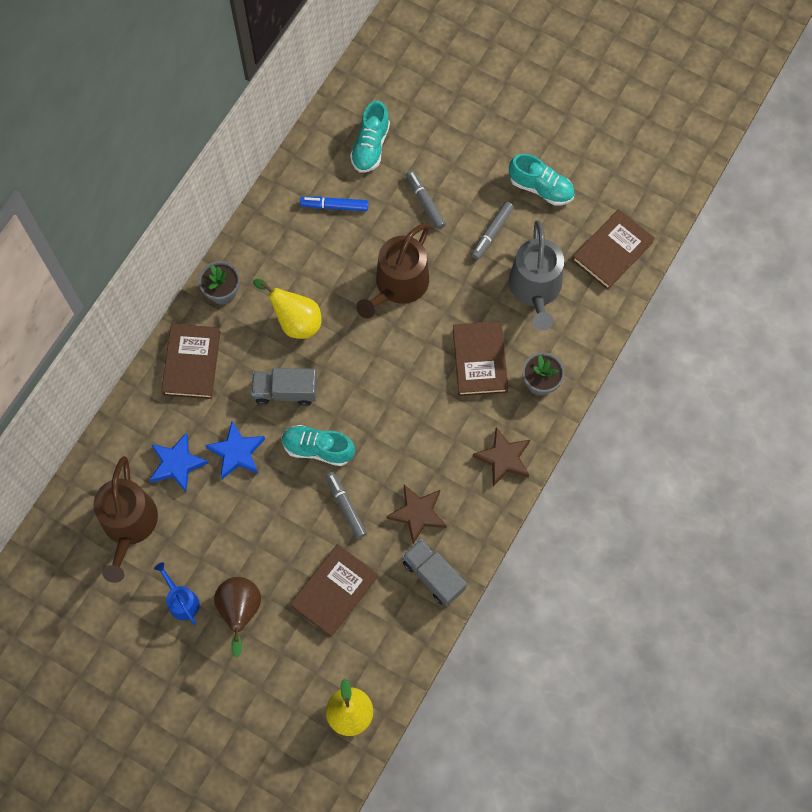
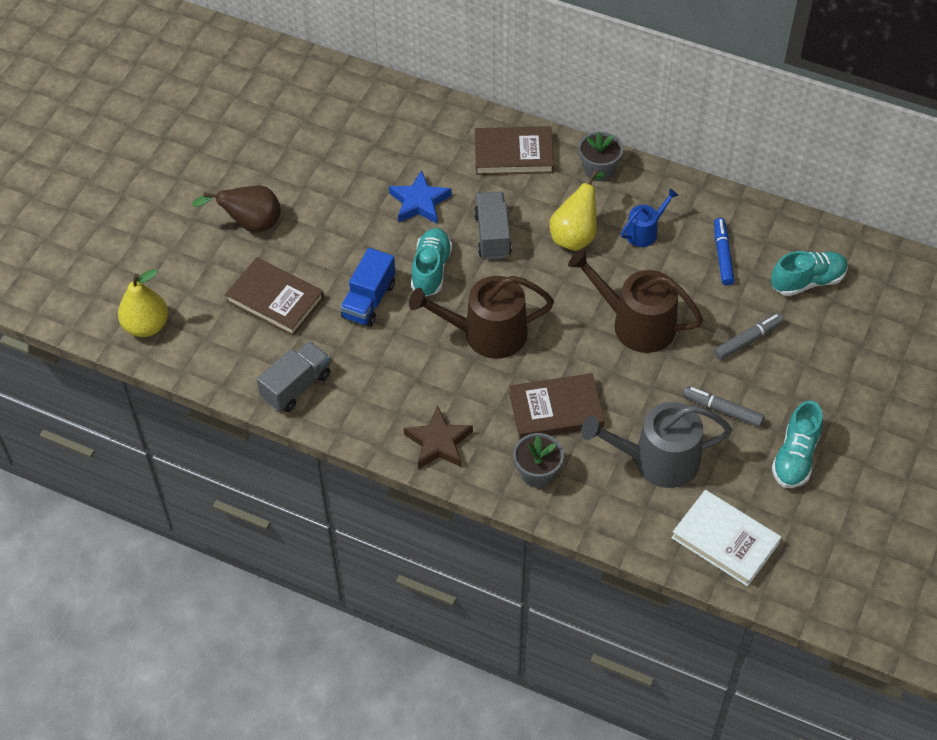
camera: 85 degrees right, 15 degrees down
brown watering can [94,456,158,583] -> brown watering can moved to [409,276,554,359]
blue star [150,433,209,492] -> none
blue watering can [154,562,200,625] -> blue watering can moved to [621,188,679,247]
grey marker [325,471,367,539] -> blue truck [340,248,395,327]
turquoise shoe [350,101,390,173] -> turquoise shoe turned 150 degrees clockwise [771,251,848,296]
brown star [387,485,447,544] -> none
brown book [572,209,655,290] -> white book [672,490,781,587]

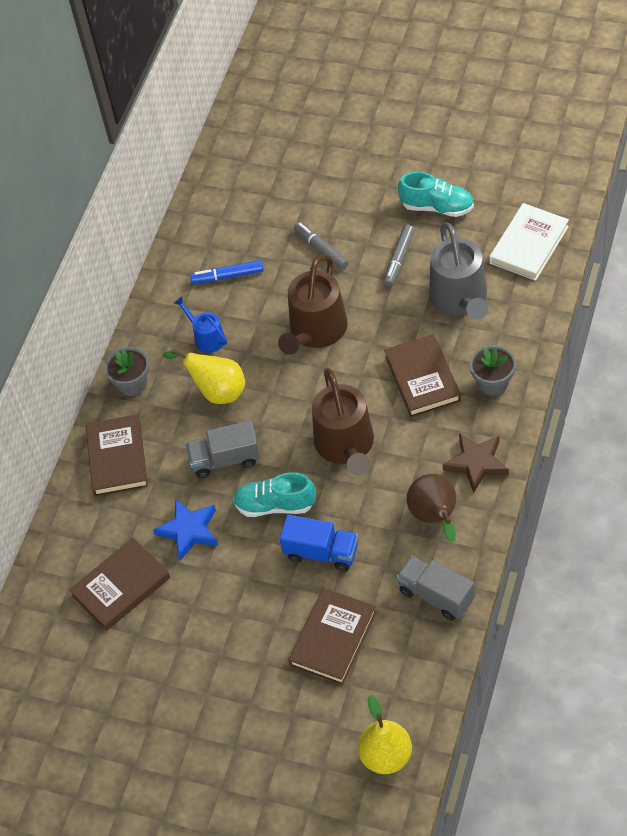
camera: 90 degrees left, 0 degrees up
brown pear [192,186,281,233] -> brown pear moved to [407,474,456,543]
turquoise shoe [771,251,848,296] -> none
none -> brown book [69,538,170,631]

